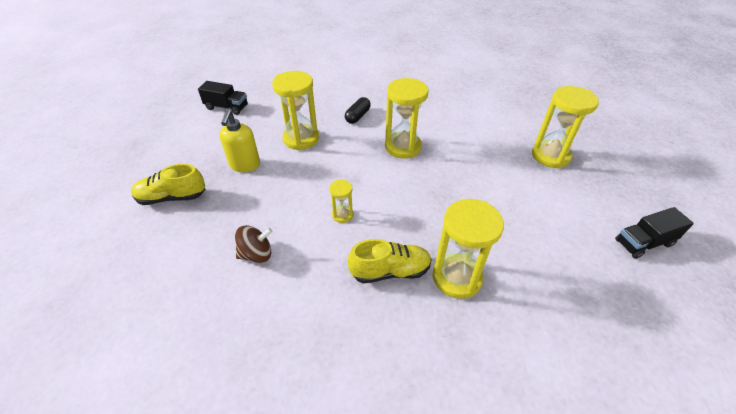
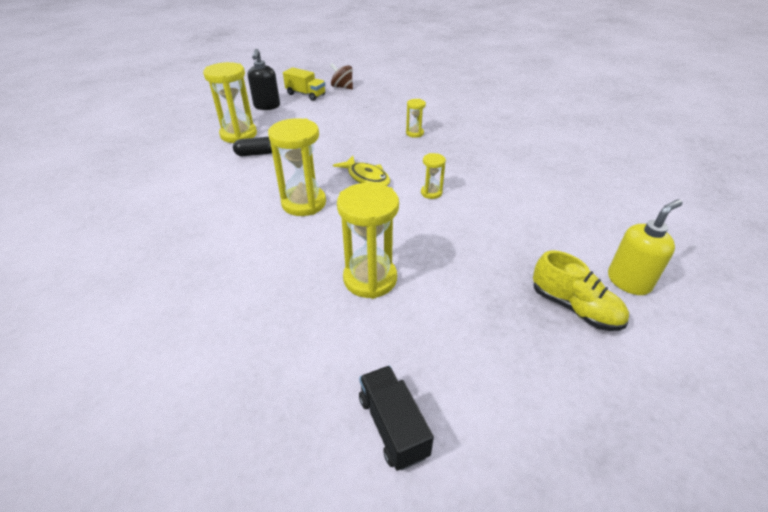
camera: 130 degrees left, 5 degrees down
yellow soap dispenser [219,110,260,172] -> yellow soap dispenser moved to [608,199,683,295]
brown spinning top [235,225,273,263] -> brown spinning top moved to [330,63,353,89]
black capsule [345,97,371,124] -> black capsule moved to [233,137,272,156]
yellow shoe [348,239,432,283] -> none
yellow hourglass [433,199,504,299] -> yellow hourglass [406,99,426,138], size x0.50
black truck [615,207,694,259] -> yellow truck [283,67,325,101]
none -> black soap dispenser [248,49,280,110]
none -> yellow fish [333,156,390,186]

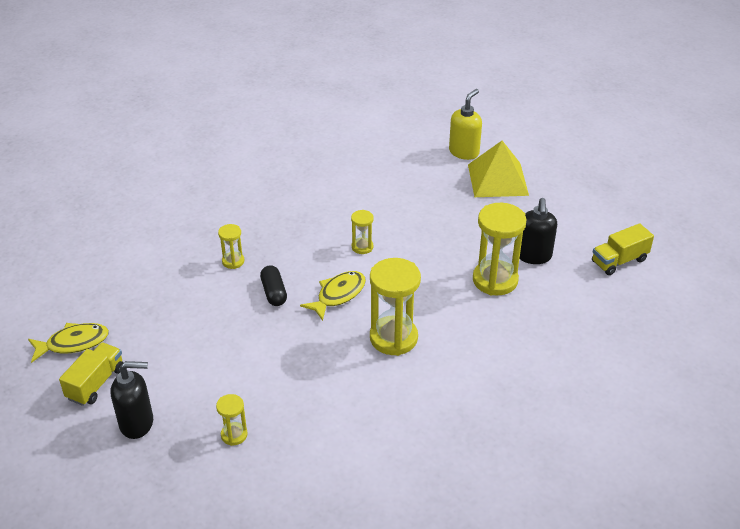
camera: 95 degrees left, 0 degrees up
yellow hourglass [203,62,257,143] -> yellow hourglass [216,394,248,446], size x0.50
black capsule [233,137,272,156] -> black capsule moved to [260,265,287,306]
brown spinning top [330,63,353,89] -> yellow fish [28,323,109,363]
black truck [359,366,434,471] -> yellow truck [592,223,654,275]
yellow shoe [533,250,629,331] -> yellow pyramid [468,141,529,197]
yellow soap dispenser [608,199,683,295] -> yellow soap dispenser turned 75 degrees clockwise [449,89,482,160]
none -> black soap dispenser [519,198,557,264]

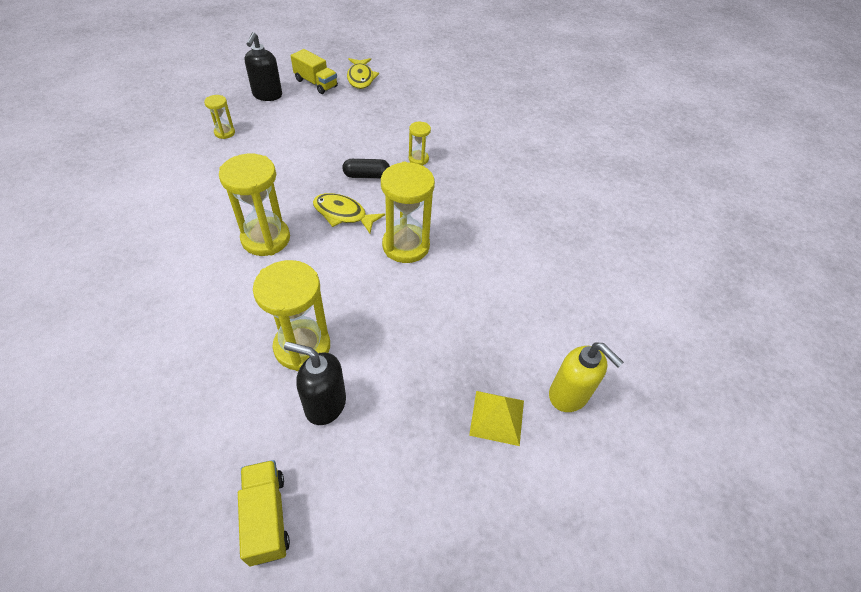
camera: 100 degrees right, 10 degrees up
yellow fish [300,271,366,321] -> yellow fish turned 150 degrees clockwise [313,193,385,233]
yellow hourglass [351,210,374,254] -> yellow hourglass [381,162,435,263], size x2.00
yellow pyramid [468,141,529,197] -> yellow pyramid [469,391,524,446], size x0.63

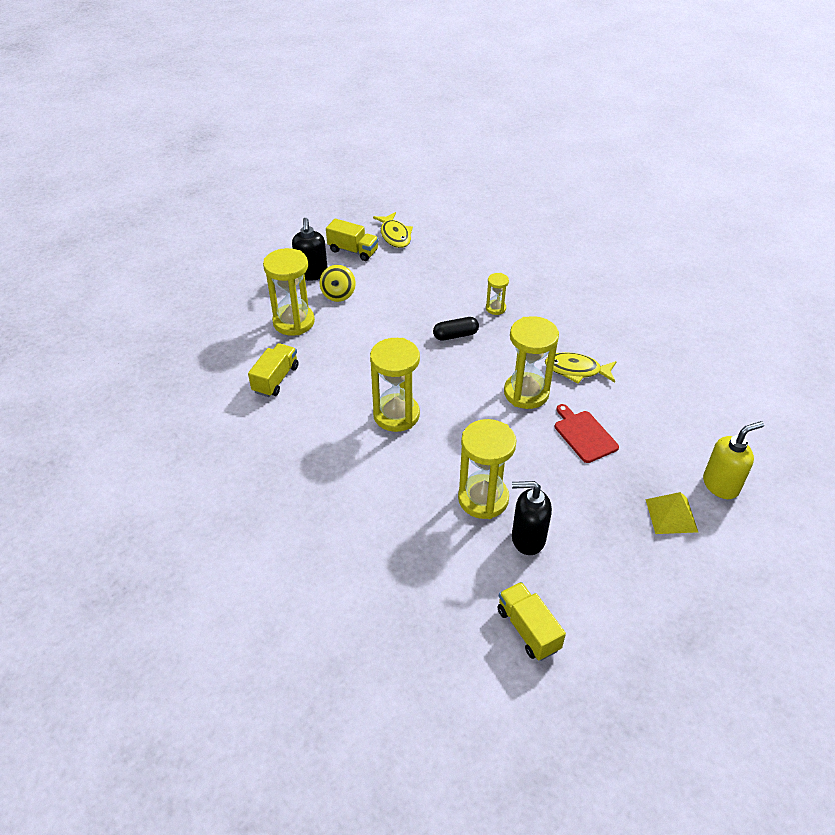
camera: 10 degrees left, 5 degrees down
yellow hourglass [204,95,235,139] -> yellow hourglass [263,248,315,336], size x2.00
yellow fish [313,193,385,233] -> yellow fish moved to [545,352,617,384]
yellow soap dispenser [549,342,624,412] -> yellow soap dispenser turned 60 degrees counterclockwise [703,421,764,499]
none -> yellow truck [248,343,299,397]
none -> yellow spinning top [320,265,356,302]
none -> red cutting board [555,404,619,463]

